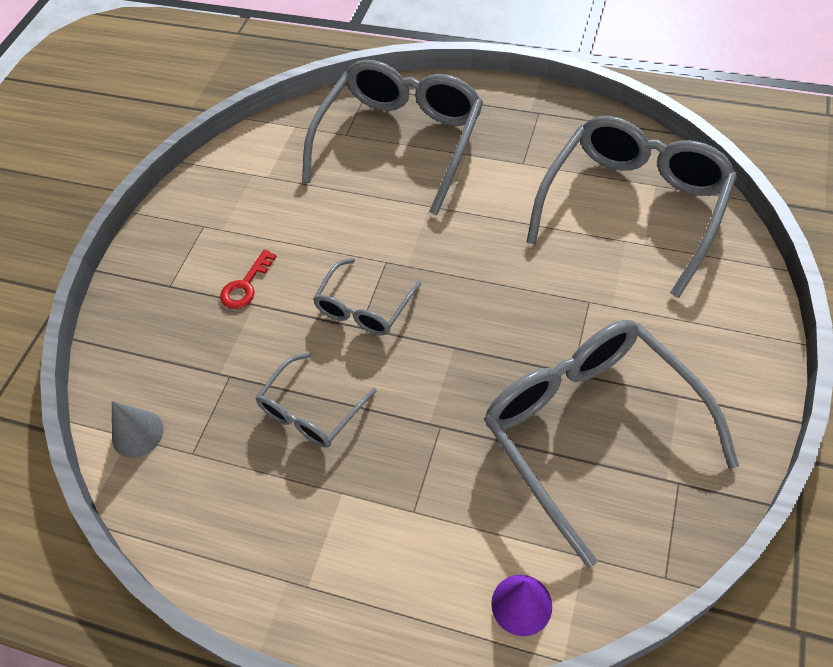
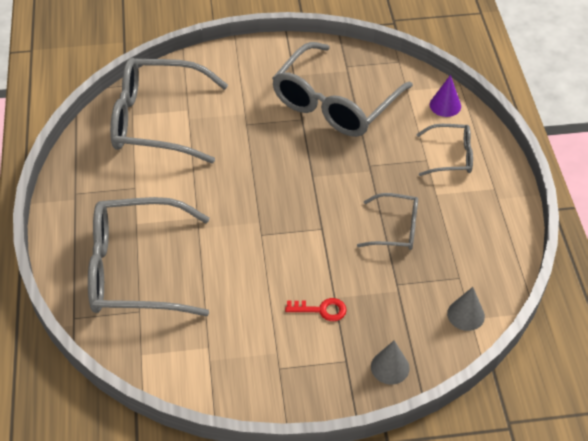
camera: 120 degrees left, 5 degrees down
grey glasses [313,258,422,335] -> grey glasses moved to [416,124,473,176]
none -> grey cone [371,341,410,385]

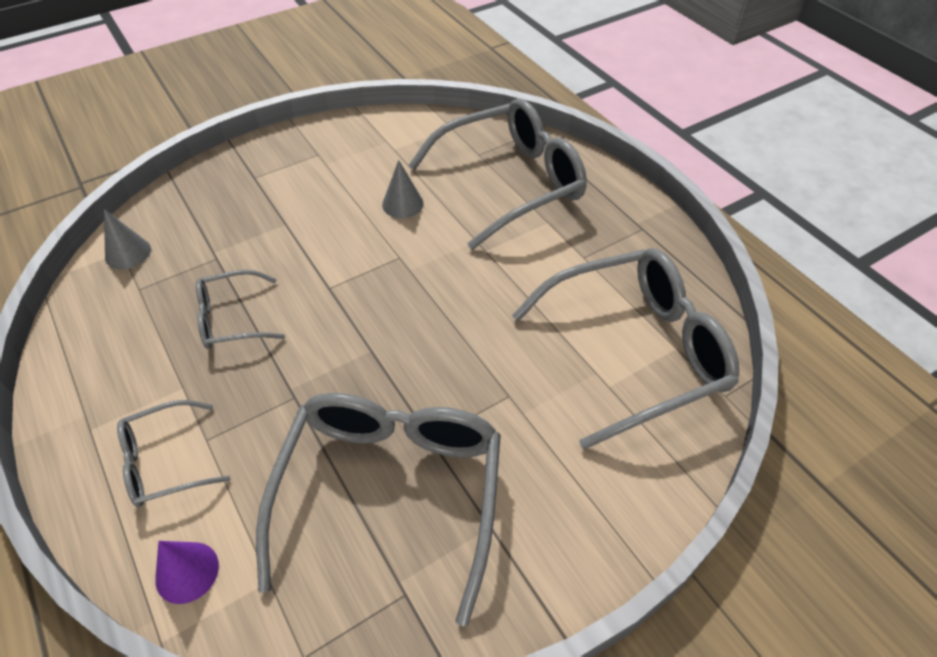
camera: 155 degrees right, 0 degrees up
red key [285,298,347,321] -> none
grey cone [371,341,410,385] -> grey cone moved to [382,160,424,218]

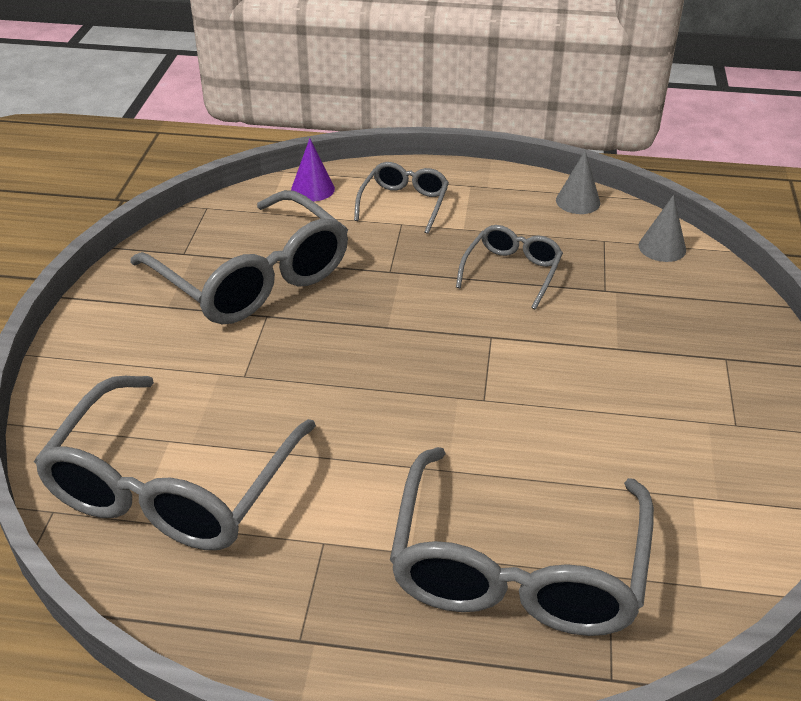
camera: 130 degrees right, 10 degrees down
grey cone [382,160,424,218] -> grey cone moved to [556,150,601,214]

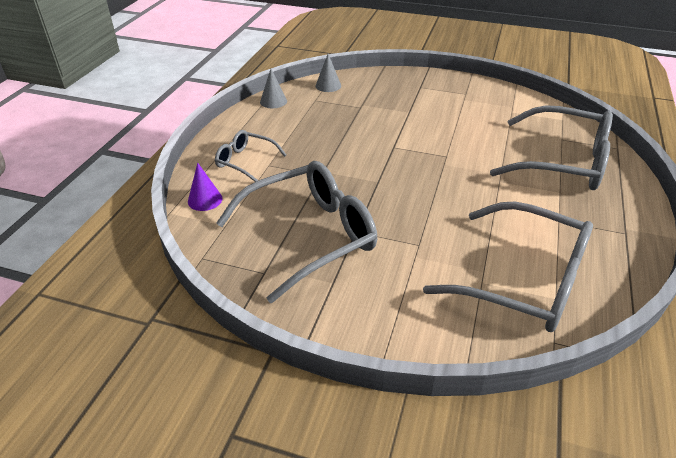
camera: 80 degrees left, 0 degrees up
grey glasses [456,225,563,310] -> none

